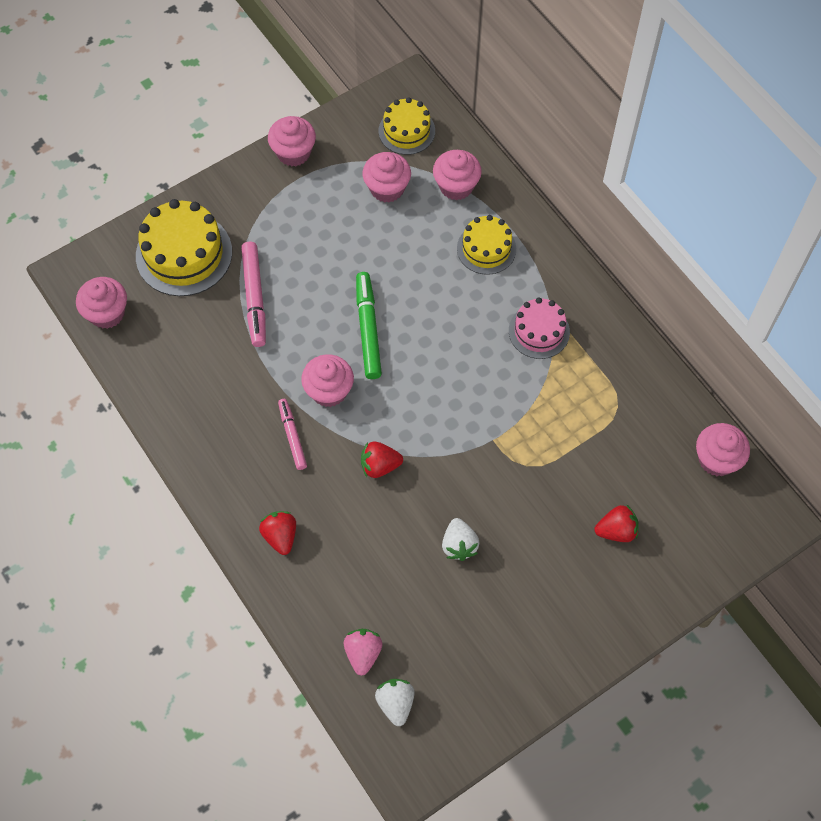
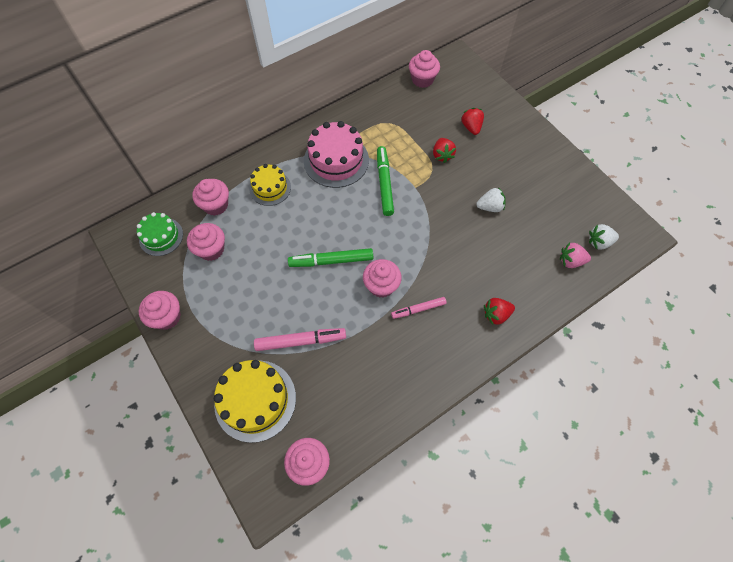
camera: 90 degrees left, 0 degrees up
red strawberry [361,442,403,478] -> red strawberry moved to [433,138,456,163]
yellow cake [379,97,435,155] -> green cake [137,212,183,256]
pink cake [509,297,570,359] -> pink cake [304,121,369,188], size x1.62
none -> green marker [377,146,394,216]

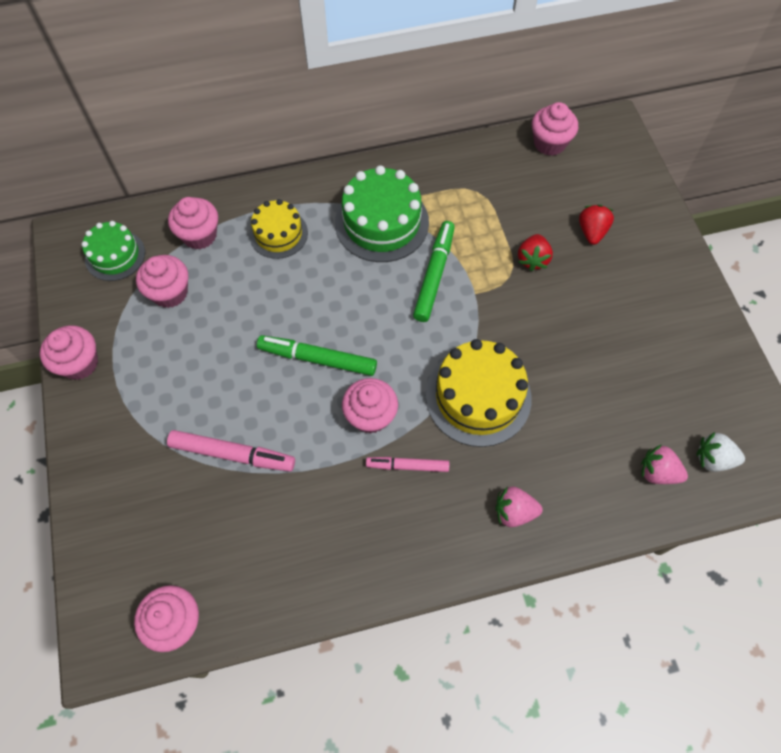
camera: 20 degrees right, 0 degrees up
yellow cake [214,360,296,443] -> yellow cake moved to [426,339,531,447]
pink cake [304,121,369,188] -> green cake [335,165,429,262]
white strawberry [476,187,506,212] -> none
red strawberry [484,298,515,325] -> pink strawberry [496,486,543,527]

